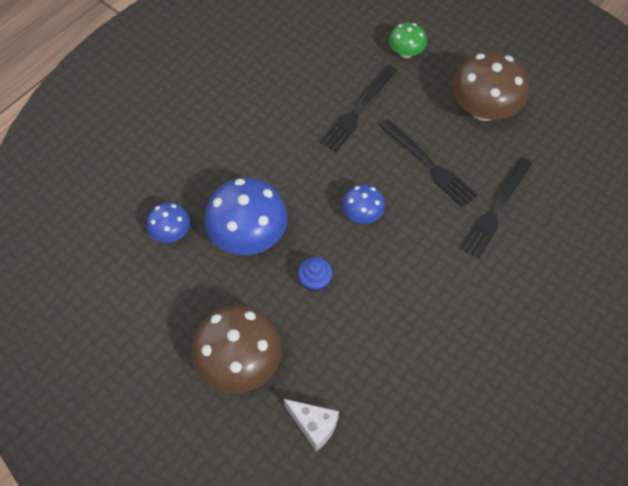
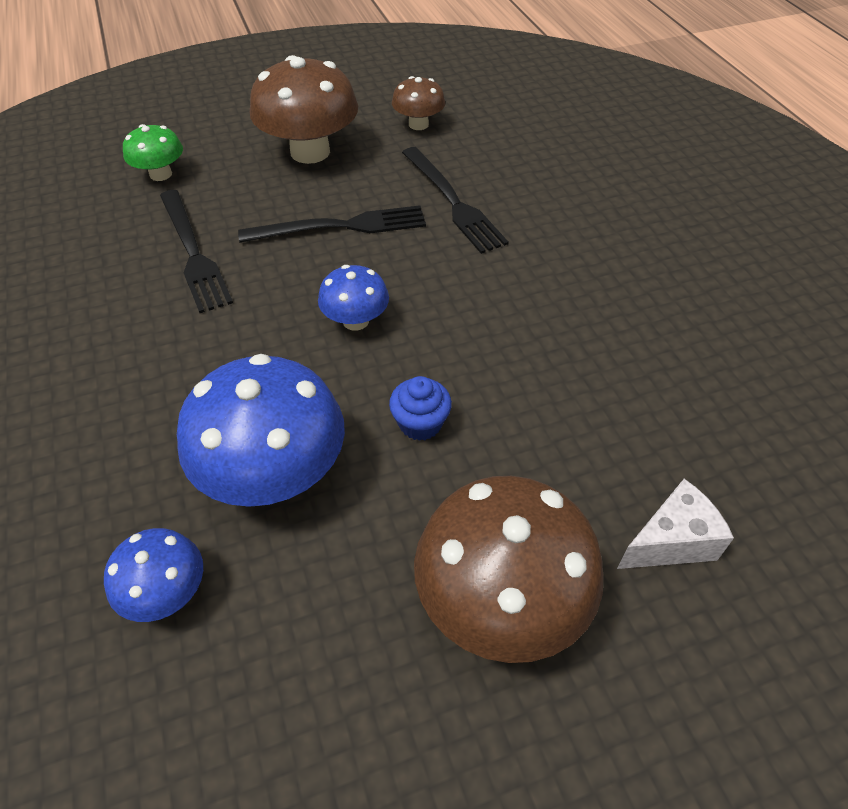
camera: 60 degrees left, 10 degrees down
none -> brown mushroom [392,76,445,130]

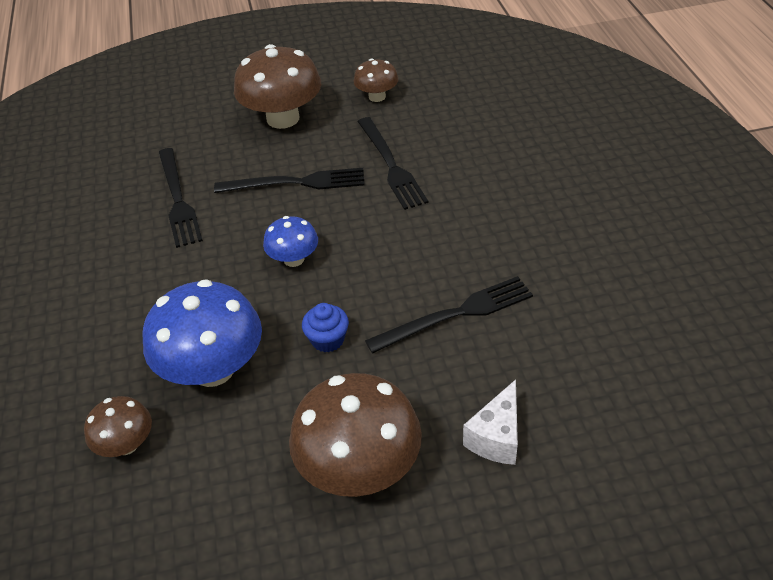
camera: 10 degrees right, 5 degrees down
blue mushroom [104,528,203,622] -> brown mushroom [84,396,152,457]
green mushroom [123,124,183,181] -> none
white cheese [617,479,734,569] -> white cheese turned 135 degrees clockwise [463,379,518,465]
none -> black fork [365,276,533,353]

